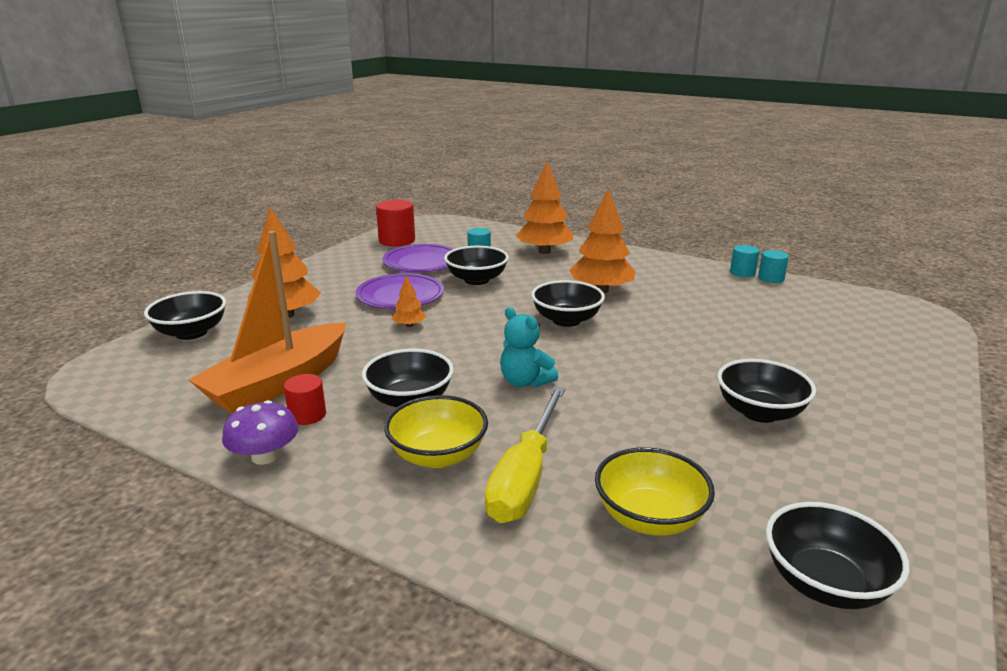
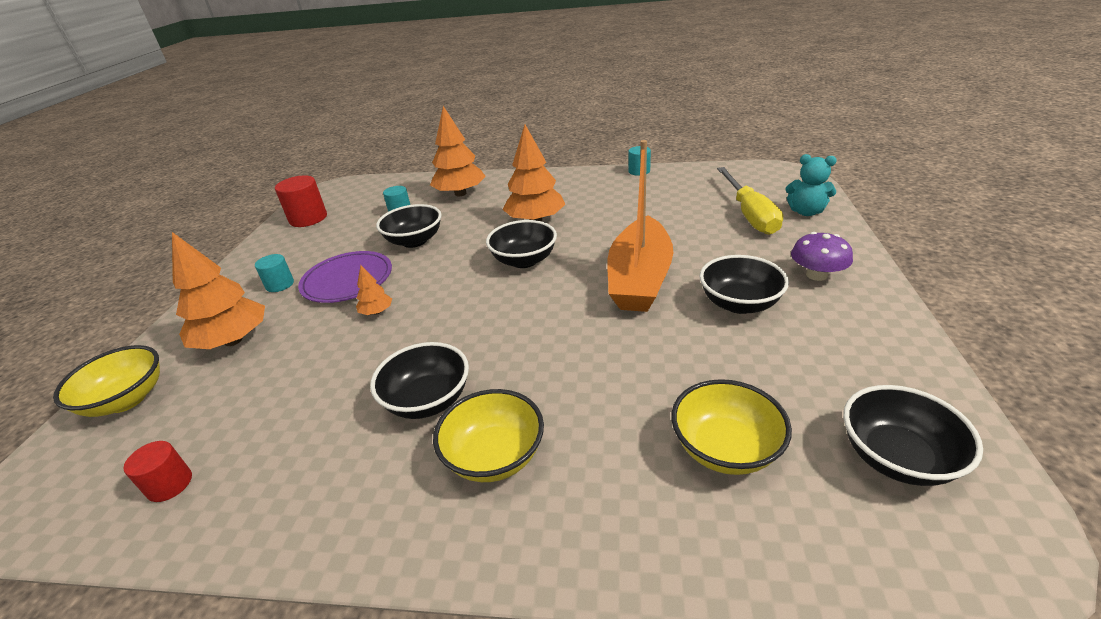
camera: 20 degrees left, 10 degrees up
black bowl [144,291,226,340] -> yellow bowl [53,345,160,417]
orange boat [189,231,347,413] -> orange boat moved to [607,140,673,312]
purple mushroom [222,400,299,465] -> purple mushroom moved to [791,232,853,281]
red cylinder [284,374,326,425] -> red cylinder moved to [124,441,192,502]
purple plate [383,244,454,273] -> none
yellow screwdriver [484,386,565,523] -> yellow screwdriver moved to [717,167,783,235]
turquoise teddy bear [500,307,558,388] -> turquoise teddy bear moved to [785,154,837,216]
turquoise cylinder [758,250,789,283] -> turquoise cylinder moved to [255,254,294,292]

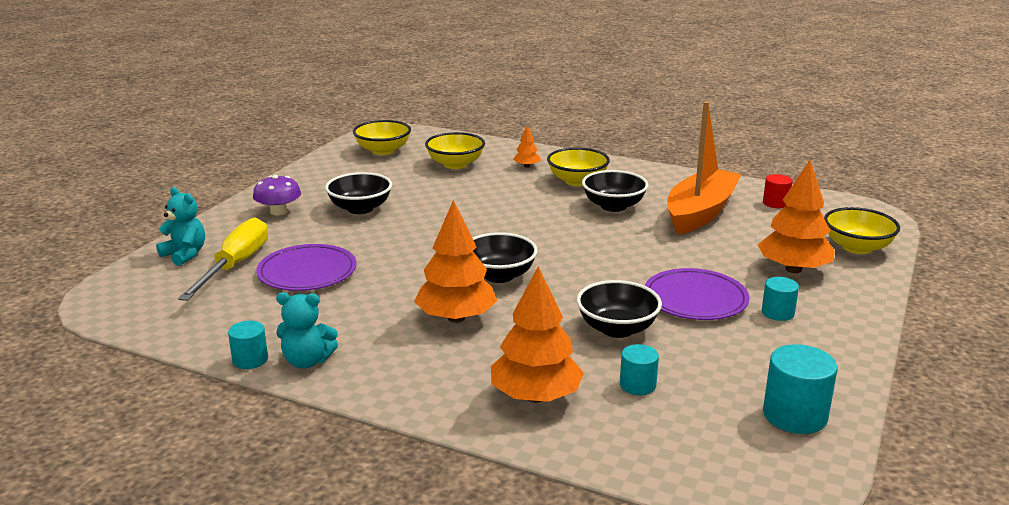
camera: 165 degrees left, 10 degrees down
red cylinder [275,176,327,227] -> turquoise cylinder [763,344,837,434]
orange tree [356,265,392,315] -> orange tree moved to [513,125,541,168]
orange boat [607,140,673,312] -> orange boat moved to [667,101,742,235]
black bowl [843,385,983,486] -> yellow bowl [353,120,411,155]
none -> purple plate [256,244,357,291]
none -> turquoise teddy bear [276,292,338,368]

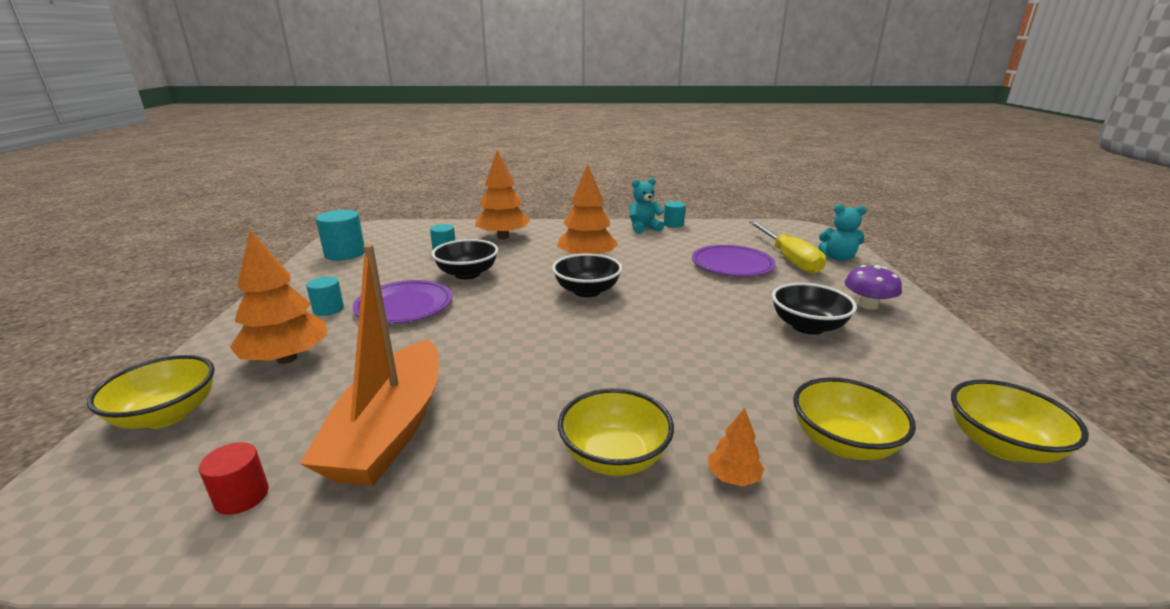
camera: 155 degrees right, 0 degrees up
black bowl [582,170,648,212] -> none

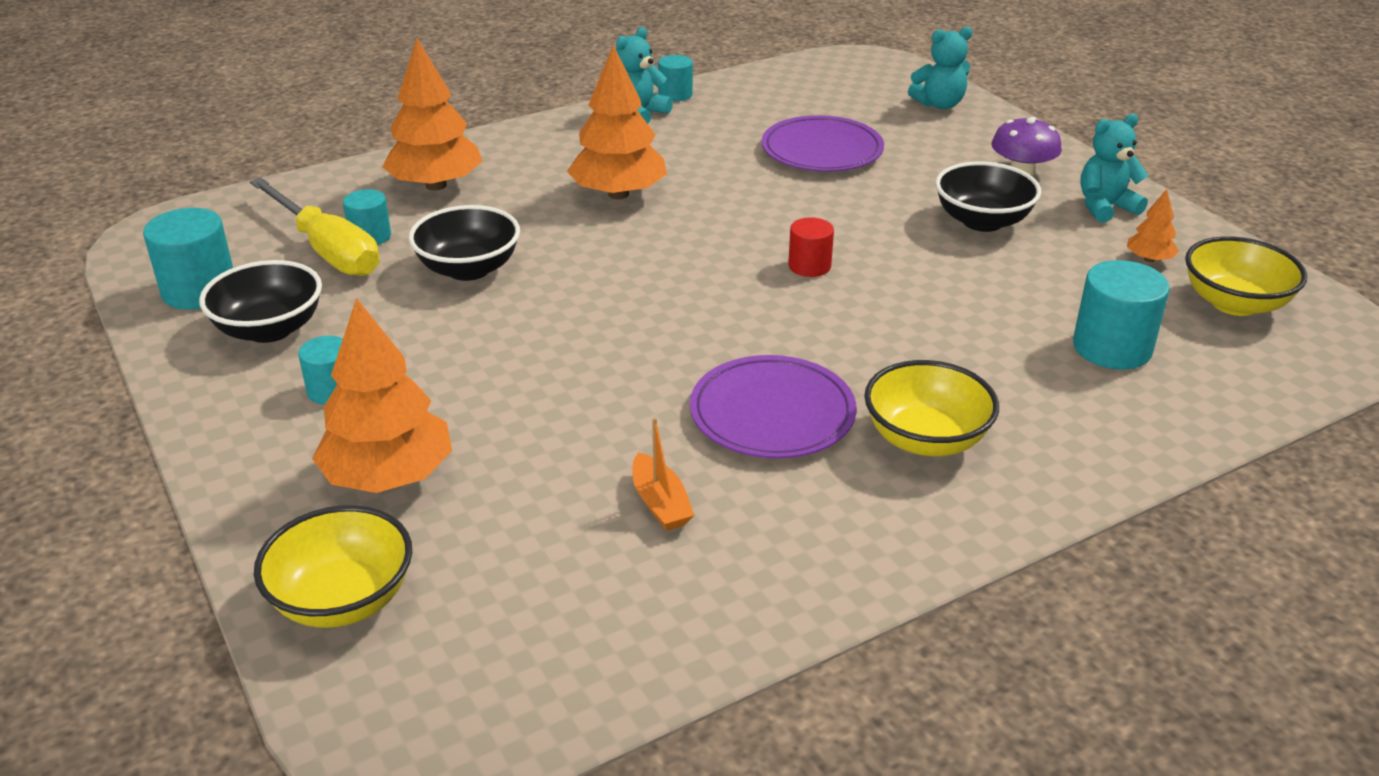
camera: 30 degrees left, 10 degrees up
red cylinder [199,442,269,515] -> red cylinder moved to [788,217,834,277]
orange boat [300,244,439,486] -> orange boat [632,417,694,531], size x0.40
purple plate [353,280,452,324] -> purple plate moved to [690,355,857,458]
black bowl [552,253,622,298] -> black bowl moved to [199,260,322,343]
orange tree [708,408,764,486] -> orange tree moved to [1127,189,1179,262]
yellow screwdriver [749,221,826,274] -> yellow screwdriver moved to [250,177,380,276]
yellow bowl [793,377,916,460] -> turquoise cylinder [1073,260,1170,370]
none -> turquoise teddy bear [1080,114,1148,223]

